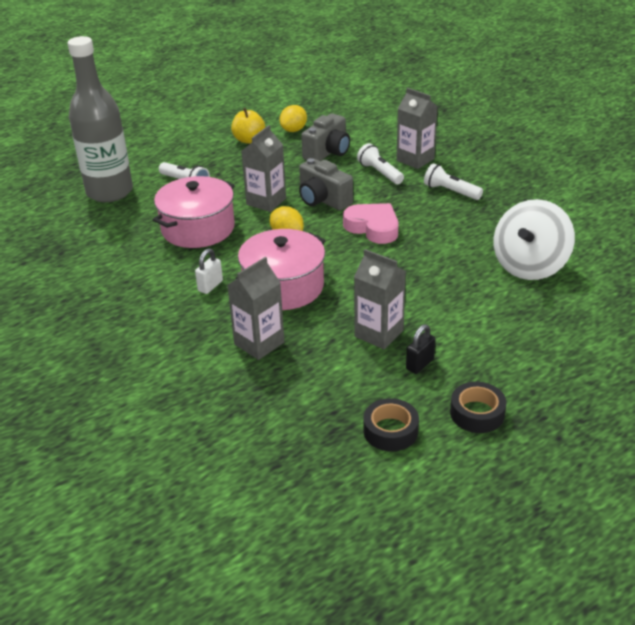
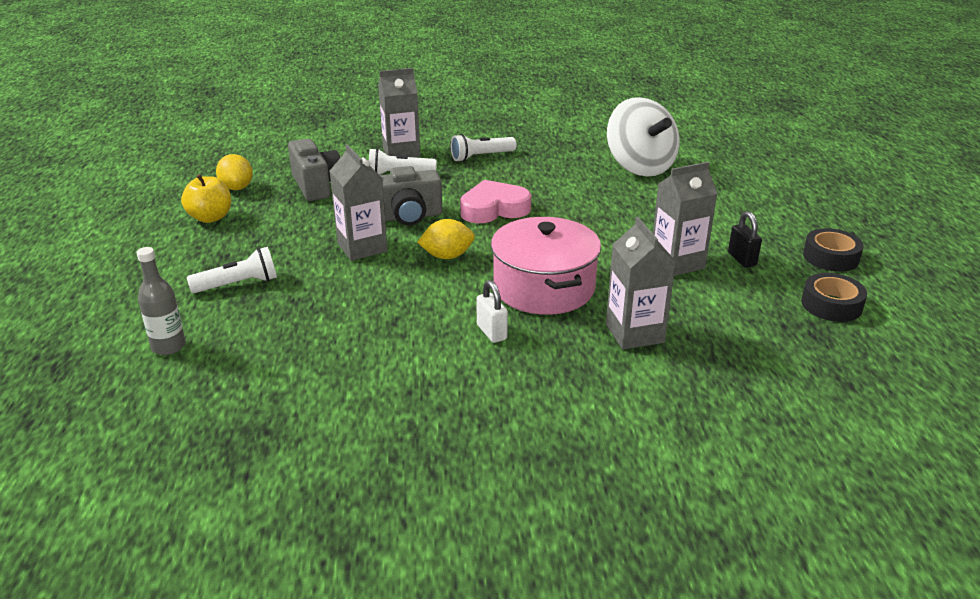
camera: 60 degrees left, 5 degrees down
grey bottle [67,36,133,202] -> grey bottle [136,247,186,355], size x0.44
pink pot [153,176,235,248] -> none

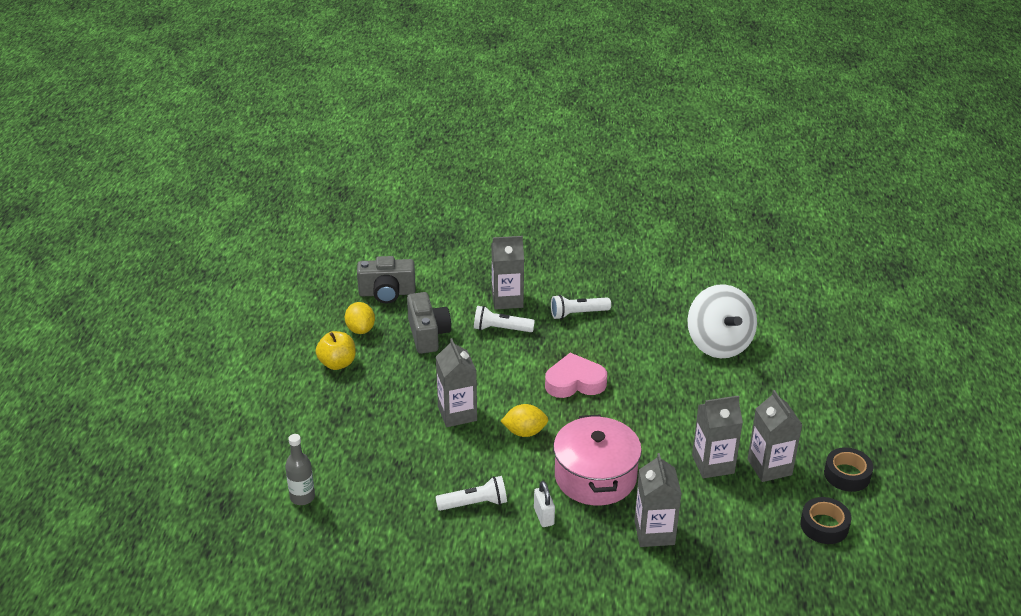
camera: 10 degrees right, 5 degrees up
white flashlight [187,247,277,293] -> white flashlight moved to [435,476,507,511]
grey camera [380,166,443,225] -> grey camera moved to [357,256,416,303]
black padlock [728,211,762,268] -> grey carton [748,390,803,482]

